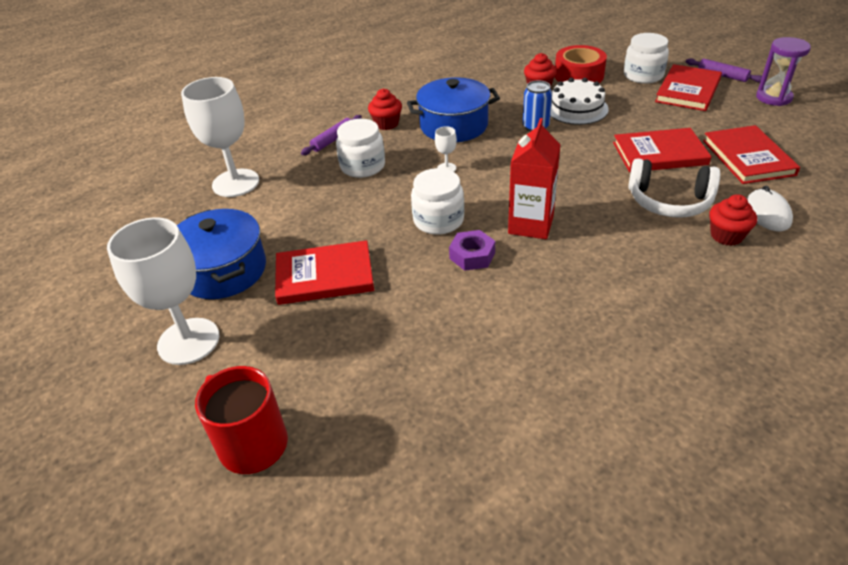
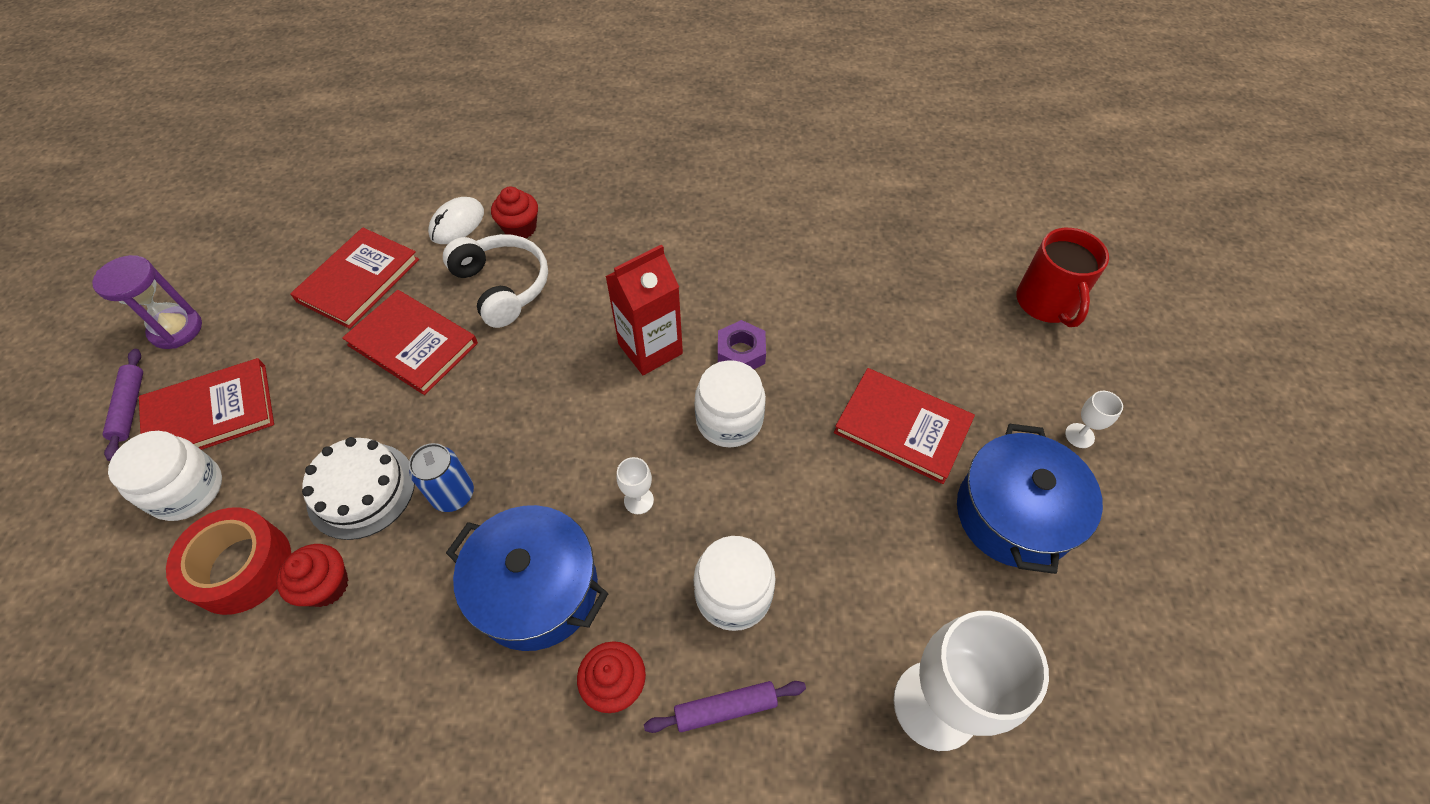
camera: 145 degrees left, 15 degrees up
white goblet [107,217,220,365] -> white goblet [1065,391,1123,448], size x0.41

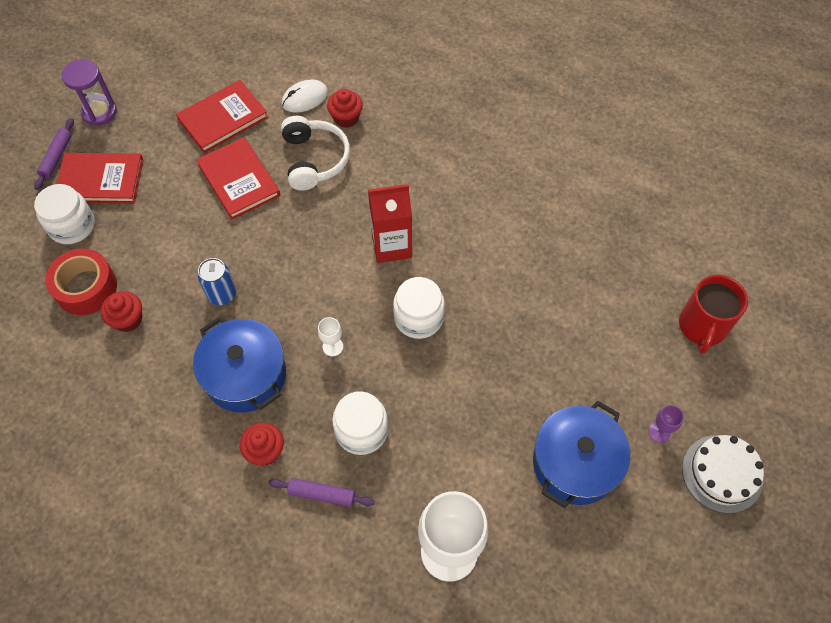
camera: 25 degrees right, 5 degrees up
white cake [302,437,415,540] -> white cake moved to [682,435,764,514]
purple nut [718,320,766,369] -> none
red book [834,368,975,484] -> none
white goblet [1065,391,1123,448] -> purple goblet [648,405,684,443]

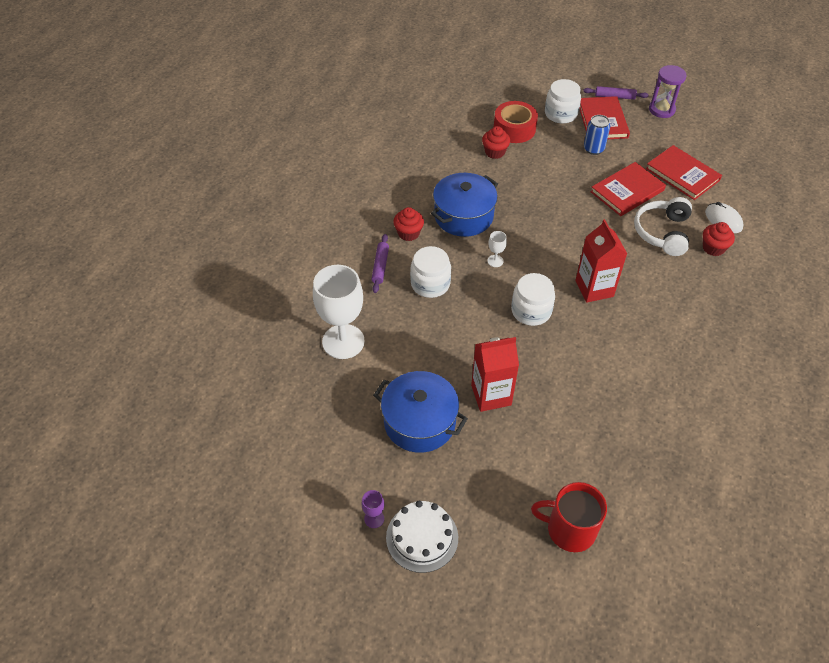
camera: 85 degrees right, 10 degrees down
blue can [197,258,236,305] -> blue can moved to [584,115,610,155]
white headphones [281,116,350,191] -> white headphones turned 120 degrees clockwise [634,197,692,256]
purple goblet [648,405,684,443] -> purple goblet moved to [361,490,384,528]
none -> red carton [471,337,519,412]

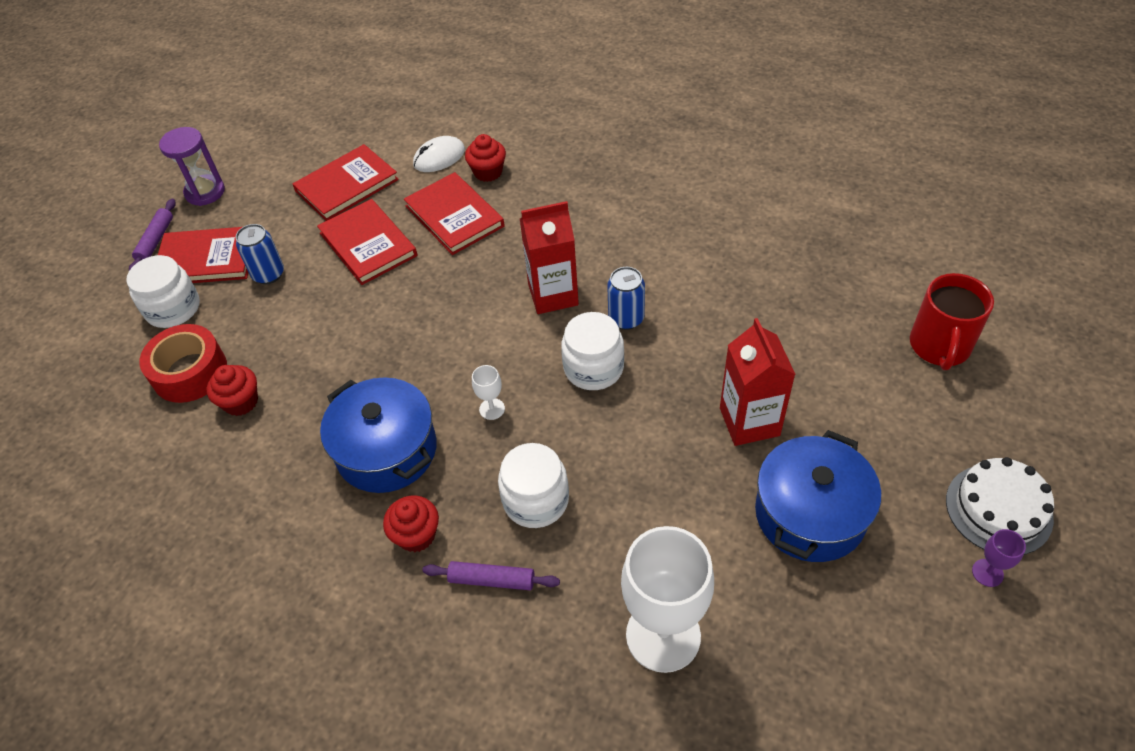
camera: 85 degrees left, 0 degrees up
white headphones [634,197,692,256] -> red book [404,172,505,255]
none -> blue can [607,267,645,330]

